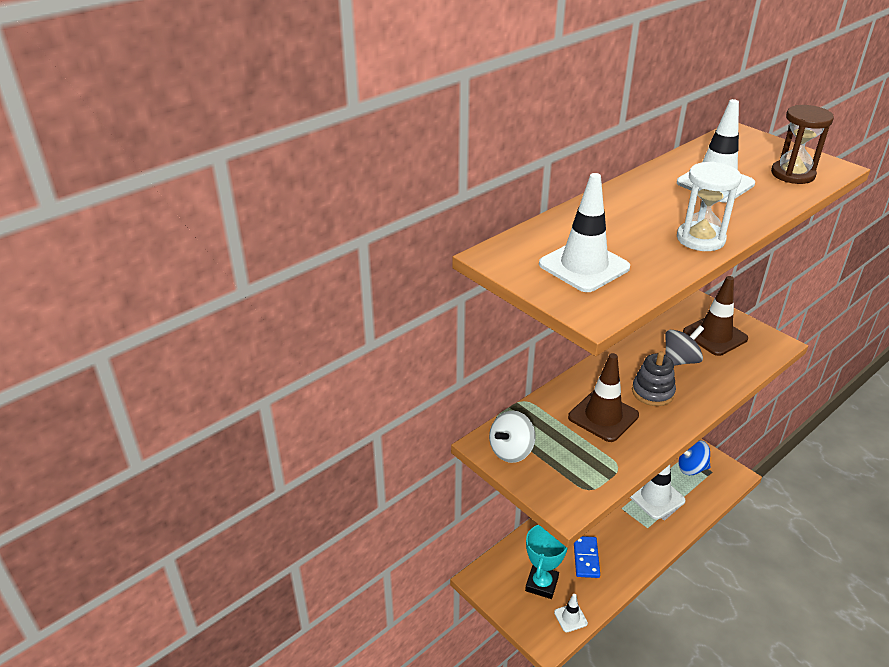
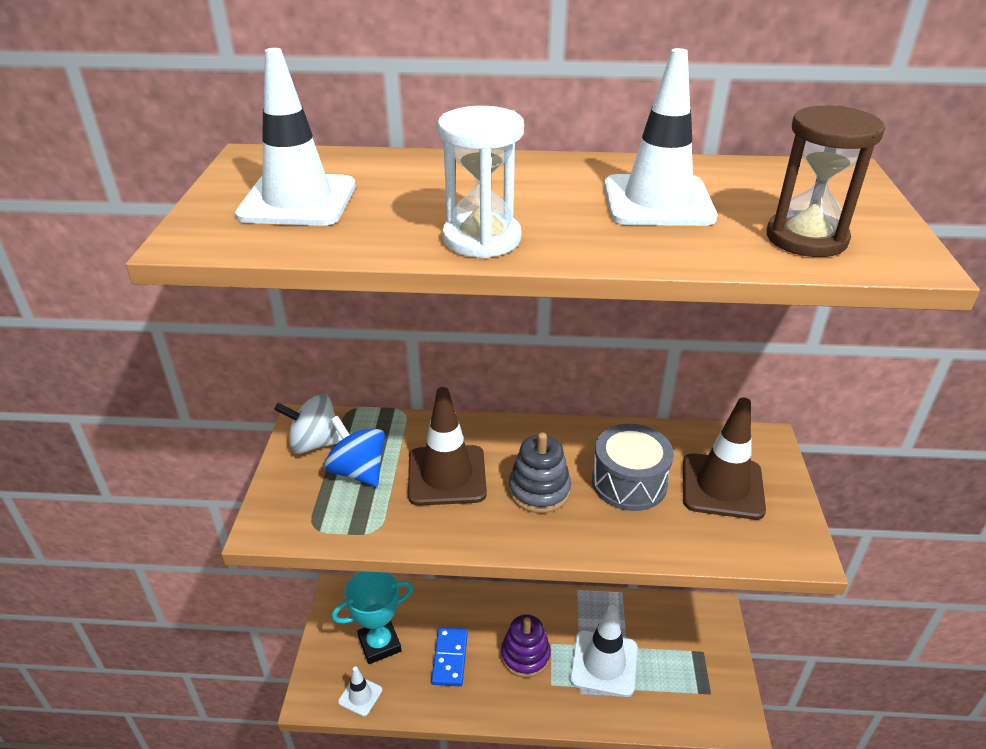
camera: 45 degrees right, 0 degrees up
blue domino [574,536,600,578] -> blue domino turned 45 degrees counterclockwise [431,627,468,686]
grey spinning top [665,326,704,366] -> grey drum [592,424,674,511]
blue spinning top [678,440,710,475] -> blue spinning top moved to [324,416,385,486]
none -> purple stacking toy [501,614,551,678]

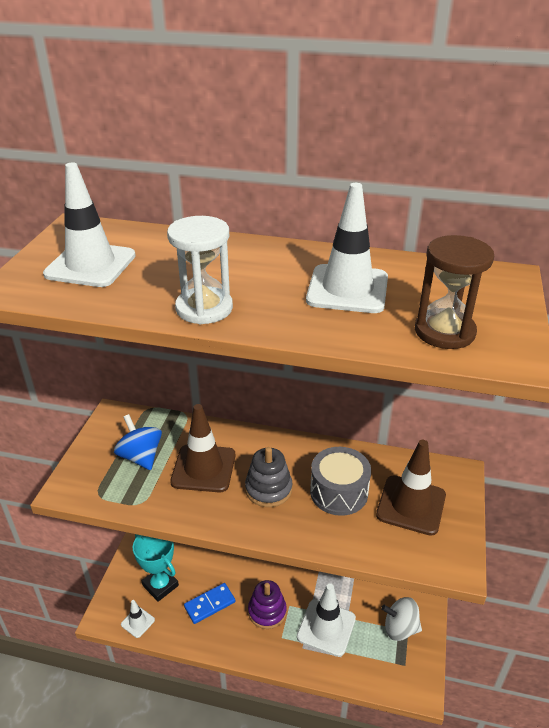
camera: 10 degrees right, 0 degrees up
white spinning top [274,394,343,454] -> white spinning top moved to [381,597,422,641]
turquoise trophy [332,571,414,664] -> turquoise trophy turned 60 degrees clockwise [133,534,179,602]
blue domino [431,627,468,686] -> blue domino turned 45 degrees clockwise [184,583,235,624]

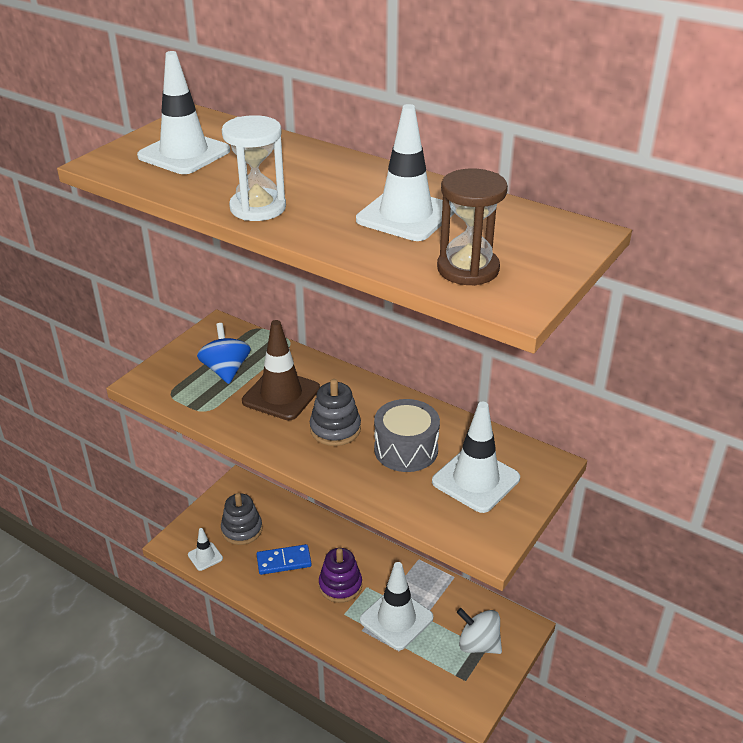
camera: 20 degrees right, 0 degrees up
turquoise trophy [133,534,179,602] -> grey stacking toy [221,493,262,545]
brown traffic cone [376,440,446,536] -> white traffic cone [432,402,520,513]

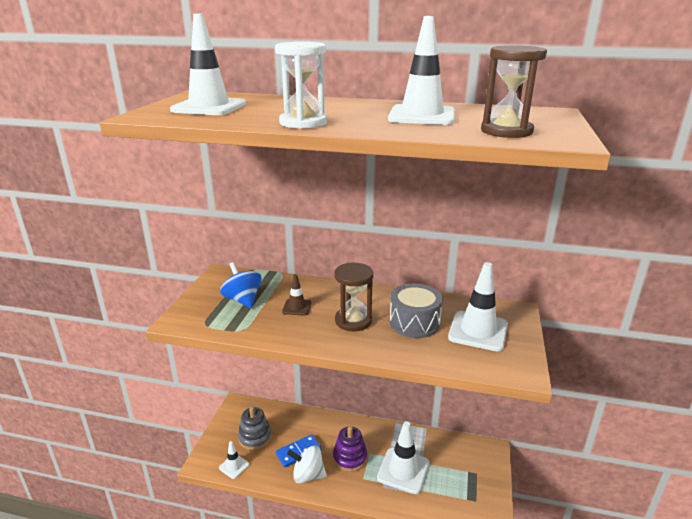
camera: 20 degrees left, 10 degrees down
brown traffic cone [242,320,320,420] -> brown traffic cone [282,274,311,315], size x0.53
grey stacking toy [310,379,361,446] -> brown hourglass [334,263,373,331]
white spinning top [457,608,502,654] -> white spinning top moved to [287,445,327,484]

